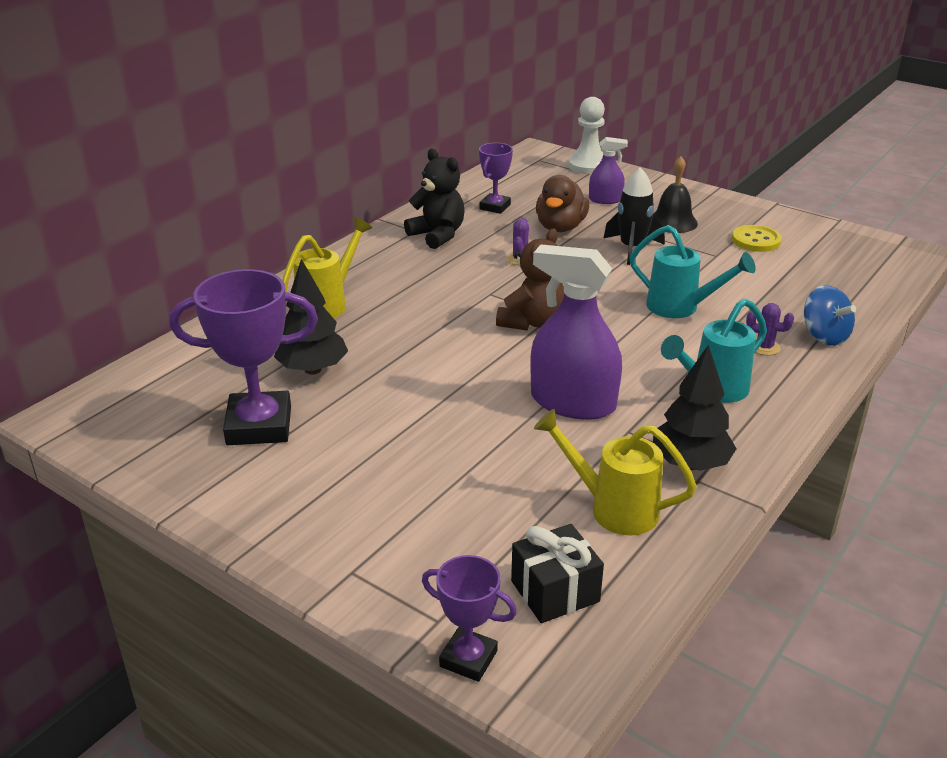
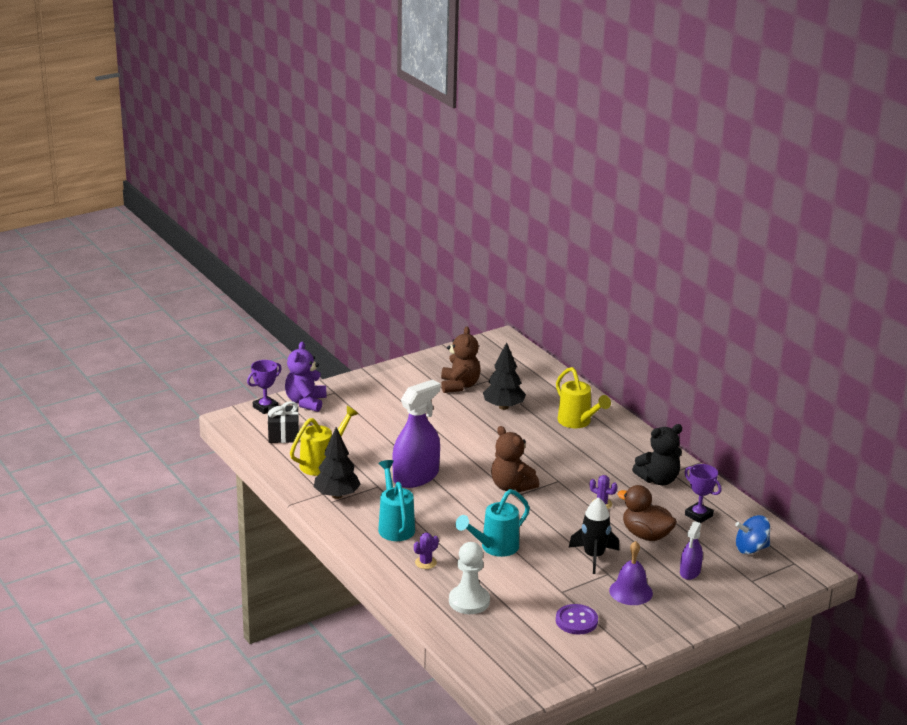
camera: 110 degrees right, 5 degrees down
purple trophy [169,269,318,445] -> brown teddy bear [441,326,481,393]
white pawn [568,97,605,174] -> white pawn moved to [449,542,490,614]
black bell [653,156,698,233] -> purple bell [609,541,653,605]
yellow button [732,225,782,252] -> purple button [556,604,598,635]
blue spinning top [804,285,856,346] -> blue spinning top moved to [735,515,770,554]
none -> purple teddy bear [285,342,326,412]

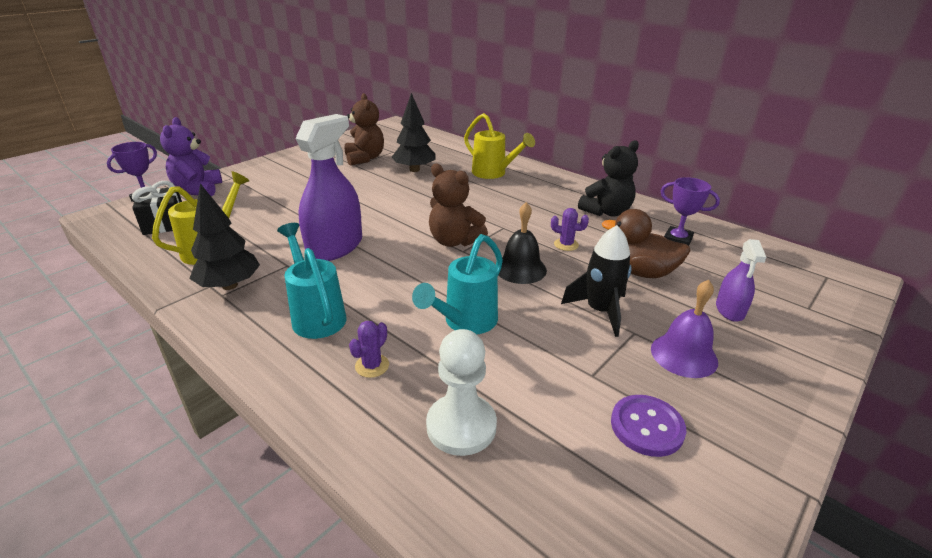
camera: 15 degrees left, 5 degrees up
blue spinning top [735,515,770,554] -> none
none -> black bell [498,202,547,284]

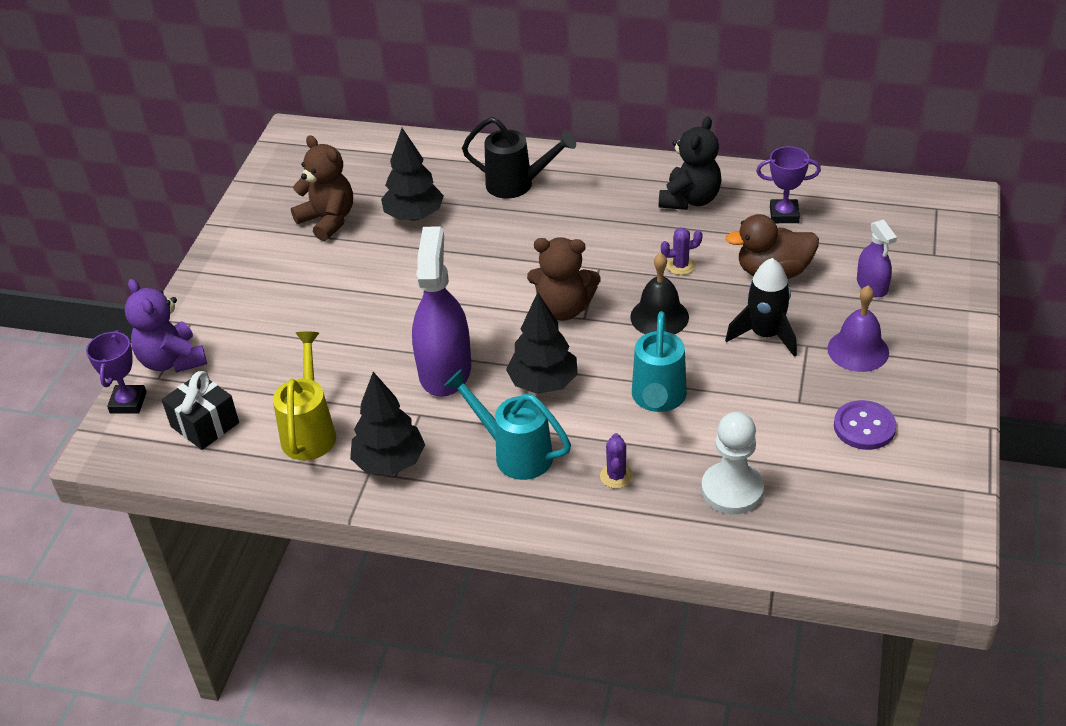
camera: 25 degrees left, 10 degrees up
yellow watering can [464,113,535,179] -> black watering can [462,117,576,199]
none -> black tree [506,292,578,394]

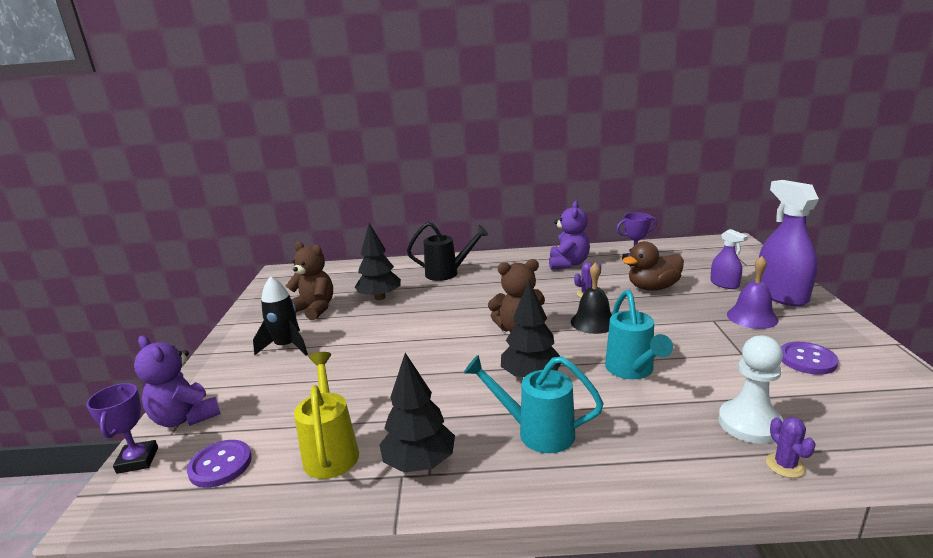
camera: 15 degrees left, 20 degrees down
black gift [162,371,239,450] -> purple button [187,440,252,488]
purple spray bottle [412,226,471,397] -> purple spray bottle moved to [759,180,819,306]
purple cactus [600,433,633,489] -> purple cactus moved to [766,417,816,478]
black teddy bear [659,116,722,210] -> purple teddy bear [549,201,590,270]
black rocket [725,258,797,357] -> black rocket moved to [253,276,308,355]

